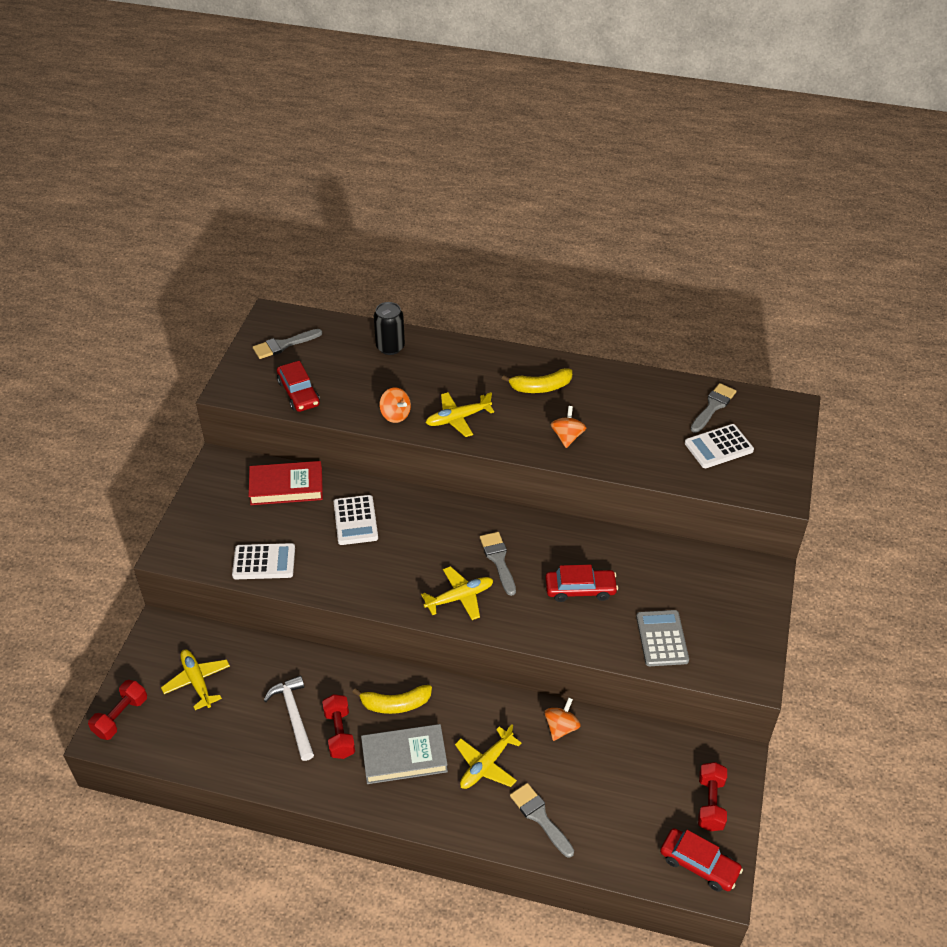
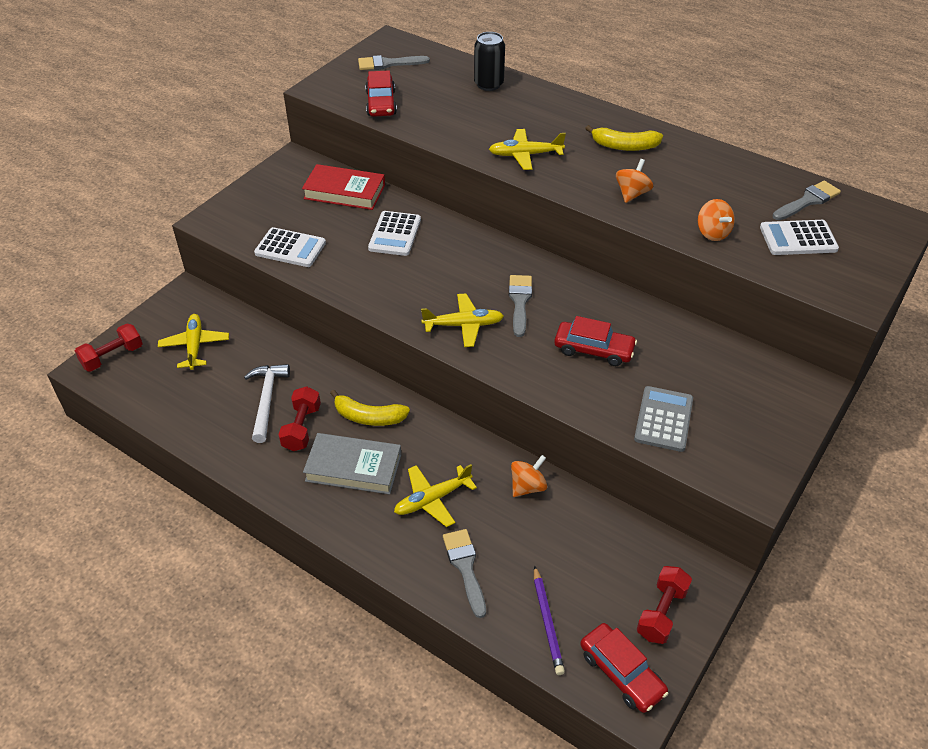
camera: 20 degrees right, 0 degrees up
orange spinning top [379,387,411,423] -> orange spinning top moved to [698,199,735,241]
none -> purple pencil [534,565,565,675]

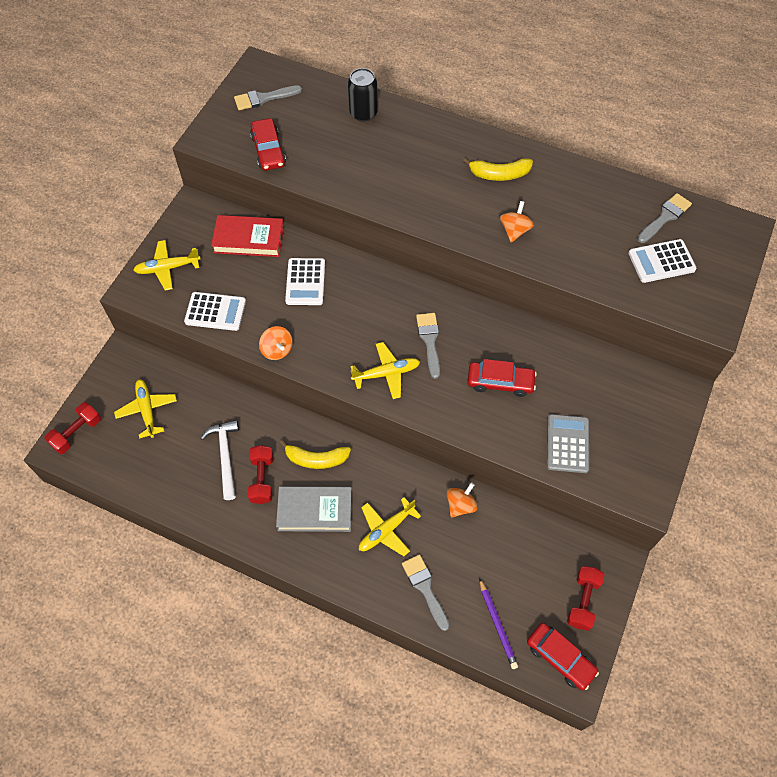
camera: 10 degrees left, 15 degrees up
yellow plane [489,129,566,170] -> yellow plane moved to [134,240,201,290]
orange spinning top [698,199,735,241] -> orange spinning top moved to [259,326,293,360]

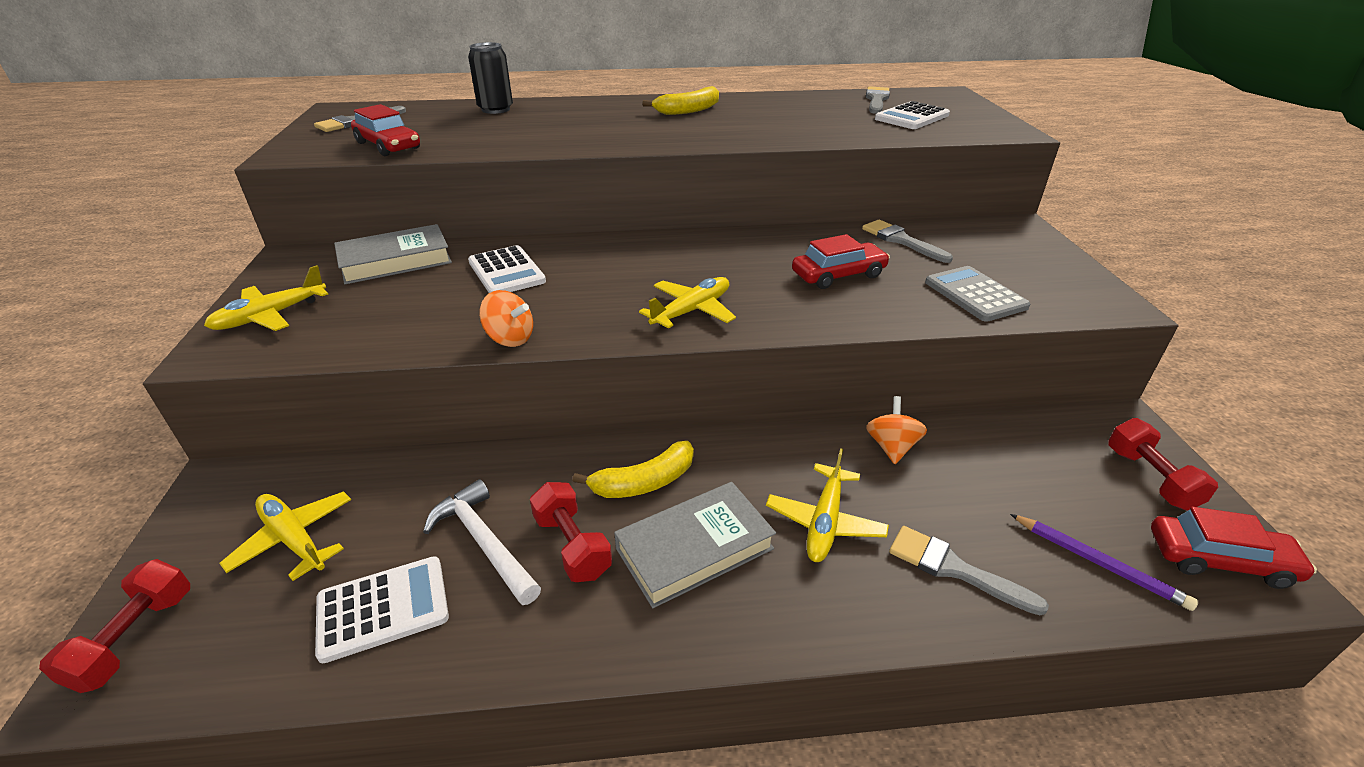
camera: 30 degrees left, 25 degrees down
white calculator [184,292,246,331] -> white calculator moved to [315,556,449,663]
red book [211,215,284,257] -> grey book [334,224,452,284]
grey brush [416,313,440,379] -> grey brush moved to [862,220,953,263]
orange spinning top [500,201,534,242] -> none

